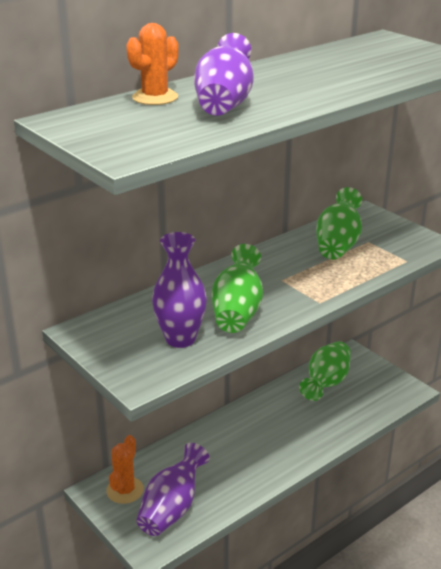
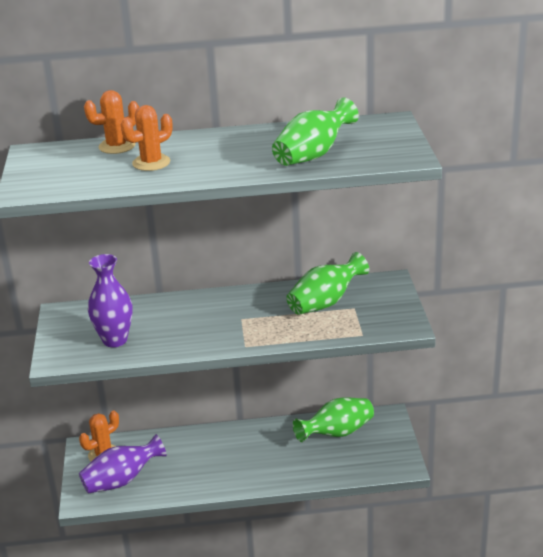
camera: 35 degrees right, 0 degrees up
purple vase [194,33,254,116] -> orange cactus [121,105,173,171]
green vase [212,244,263,333] -> green vase moved to [272,97,359,166]

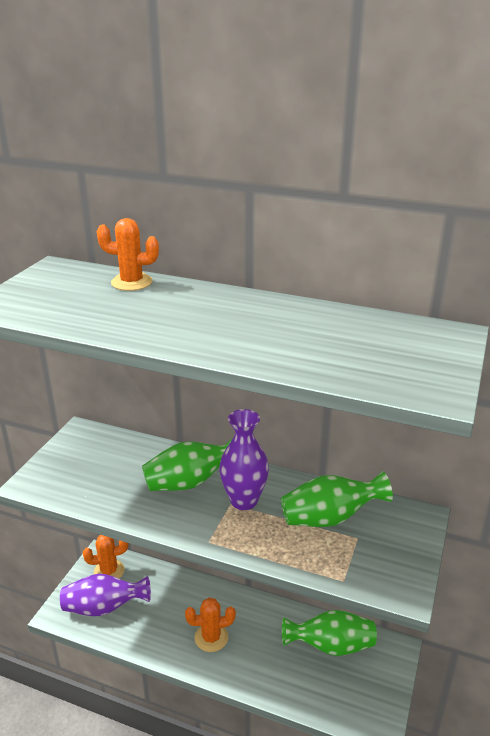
camera: 25 degrees right, 0 degrees up
purple vase [88,254,133,347] -> purple vase moved to [219,409,269,510]
orange cactus [121,105,173,171] -> orange cactus moved to [185,598,236,652]
green vase [272,97,359,166] -> green vase moved to [142,438,233,491]

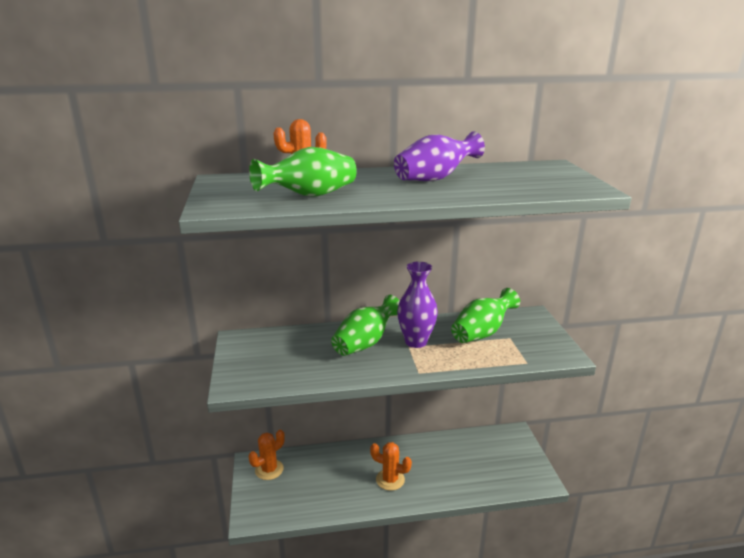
camera: 30 degrees left, 5 degrees down
purple vase [60,574,151,616] -> purple vase moved to [394,131,485,181]
orange cactus [185,598,236,652] -> orange cactus turned 60 degrees clockwise [370,442,412,491]
green vase [282,610,377,656] -> green vase moved to [249,147,357,197]

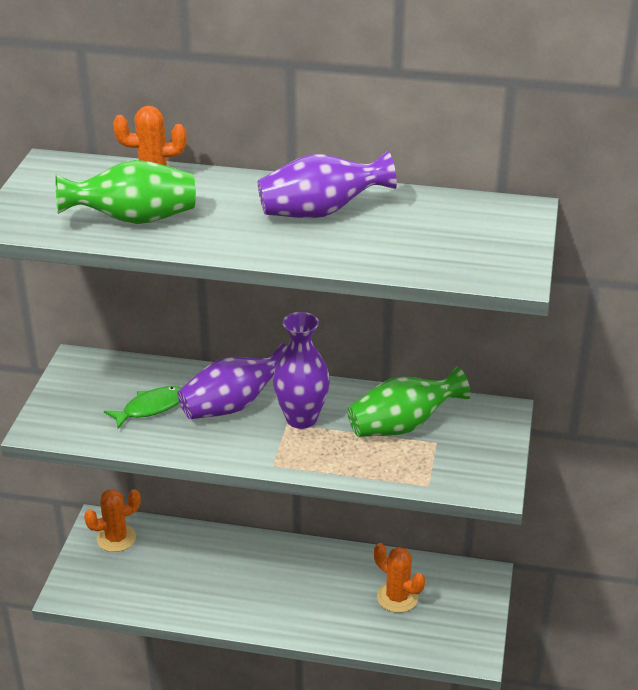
camera: 20 degrees right, 10 degrees up
green vase [331,295,400,356] -> purple vase [177,343,287,419]
orange cactus [370,442,412,491] -> orange cactus moved to [374,543,425,613]
none -> green fish [104,386,181,429]

